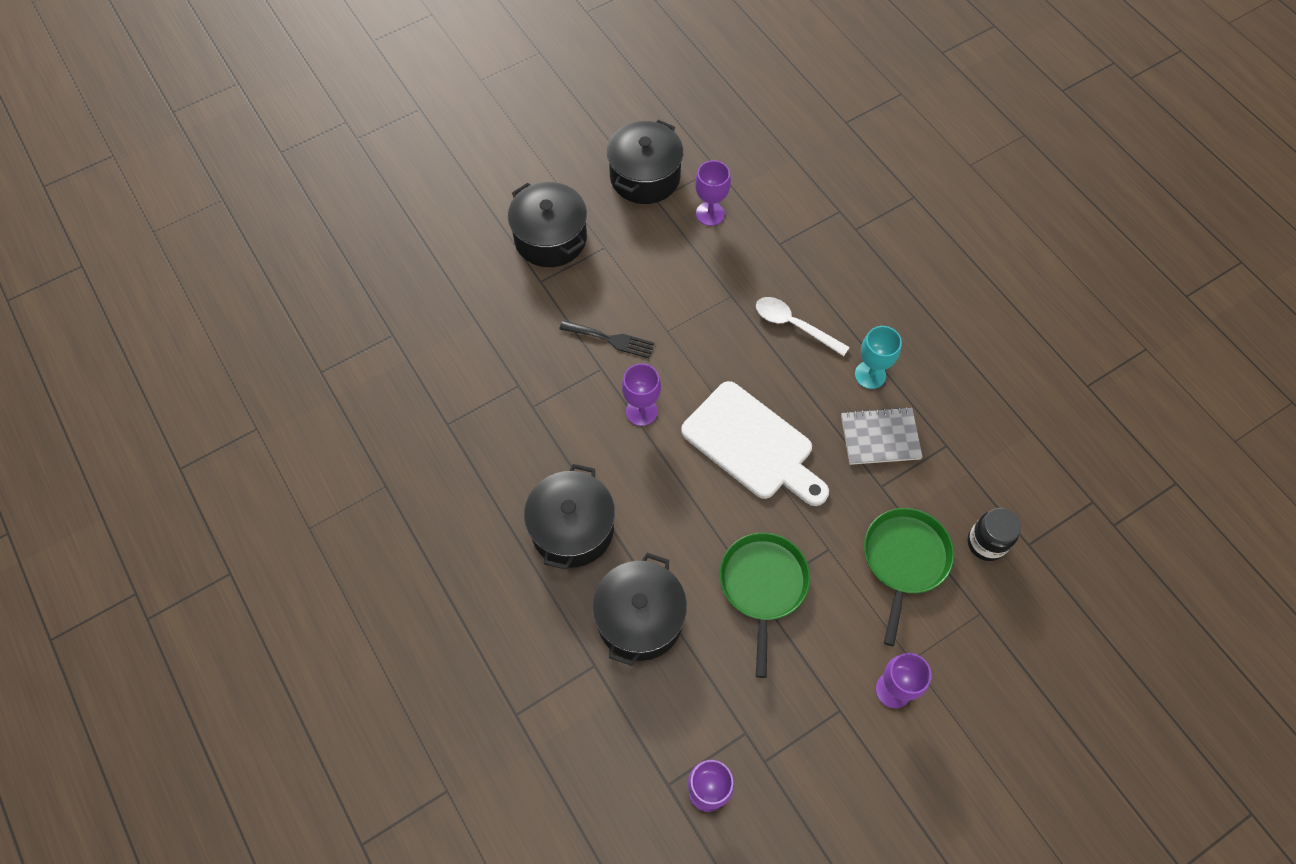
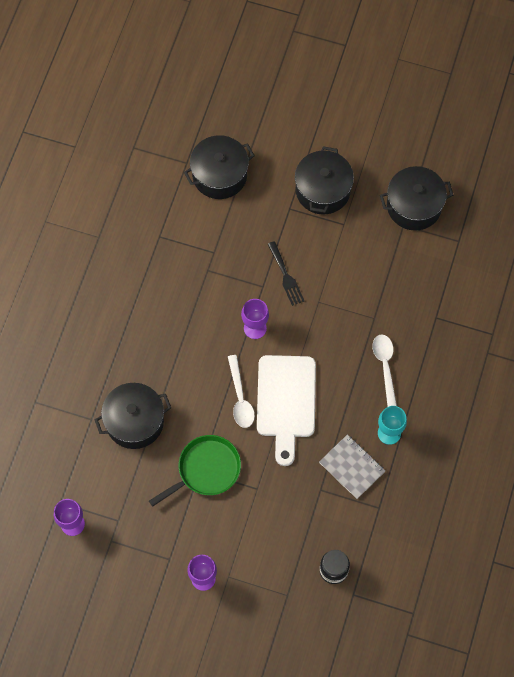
camera: 50 degrees right, 5 degrees up
black pot [524,464,615,570] -> black pot moved to [184,135,255,199]
purple goblet [695,160,731,226] -> none
green pan [864,508,954,646] -> none
none -> white spoon [228,355,255,428]

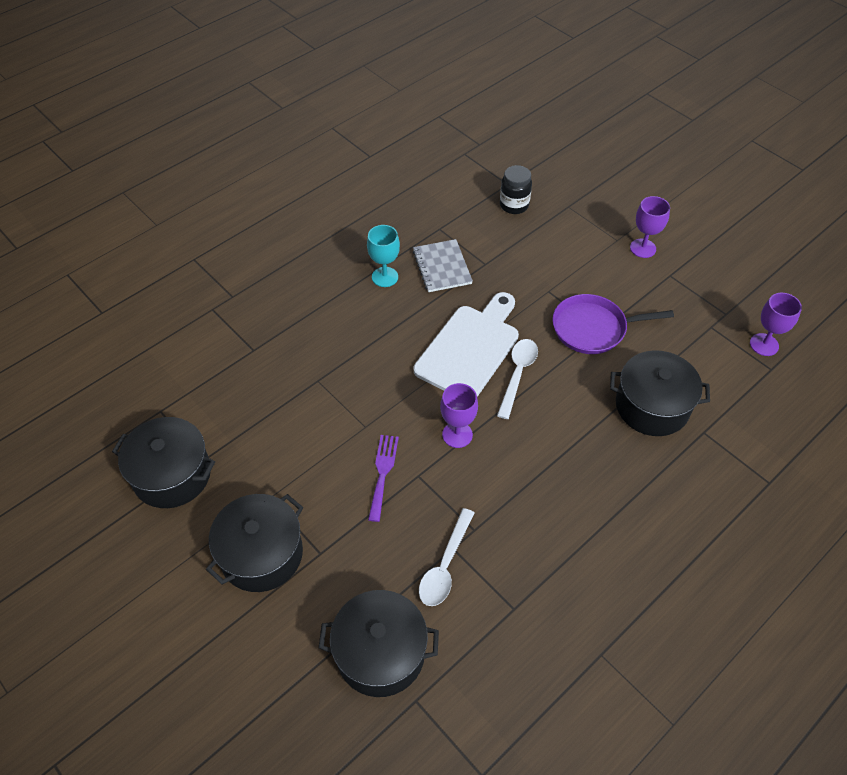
camera: 150 degrees left, 15 degrees down
green pan [149,435,241,507] -> purple pan [552,294,674,354]
black fork [268,241,305,306] -> purple fork [368,435,399,522]
white spoon [372,335,397,407] -> white spoon moved to [419,508,475,606]

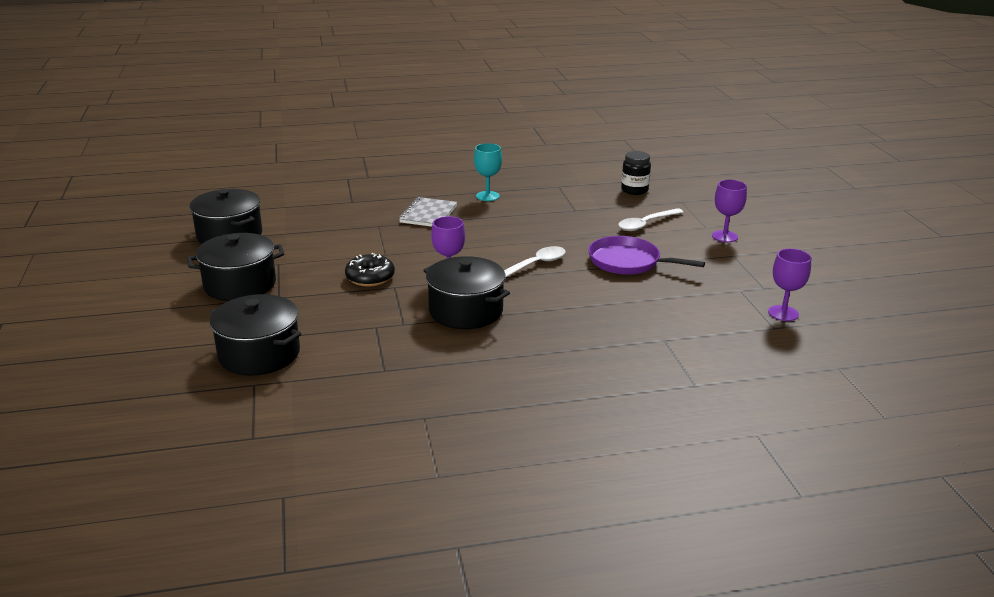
camera: 30 degrees right, 25 degrees down
purple fork [368,435,399,522] -> black donut [345,253,395,286]
grey notebook [413,239,473,292] -> grey notebook moved to [399,197,457,227]
white cutting board [414,292,519,397] -> none
white spoon [419,508,475,606] -> white spoon moved to [618,208,683,231]
black pot [610,350,710,436] -> black pot moved to [423,256,510,329]

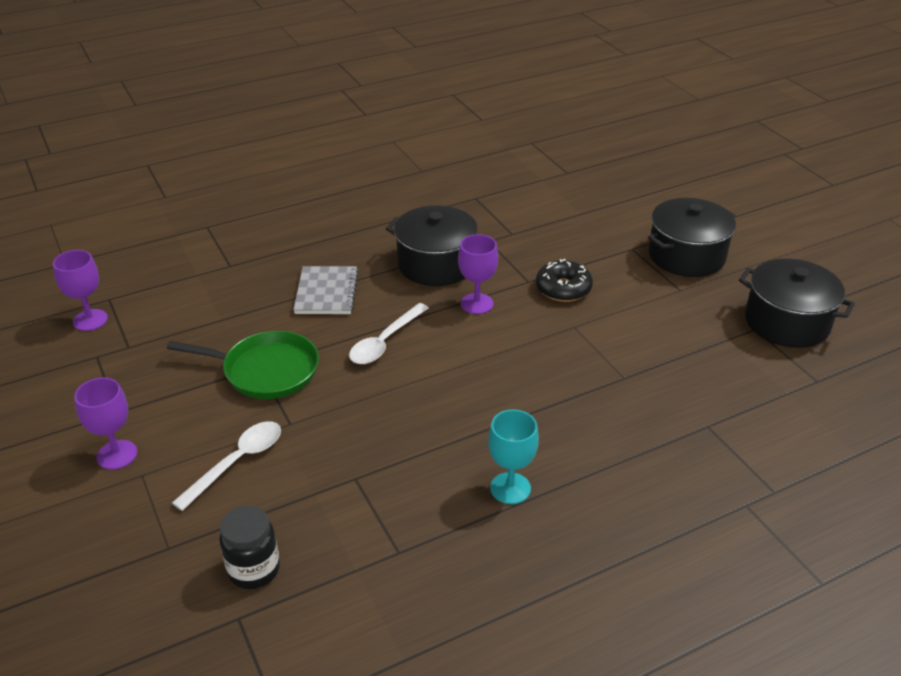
camera: 165 degrees right, 10 degrees up
black pot [210,294,301,376] -> none
grey notebook [399,197,457,227] -> grey notebook moved to [293,266,359,314]
purple pan [588,236,705,275] -> green pan [167,331,319,399]

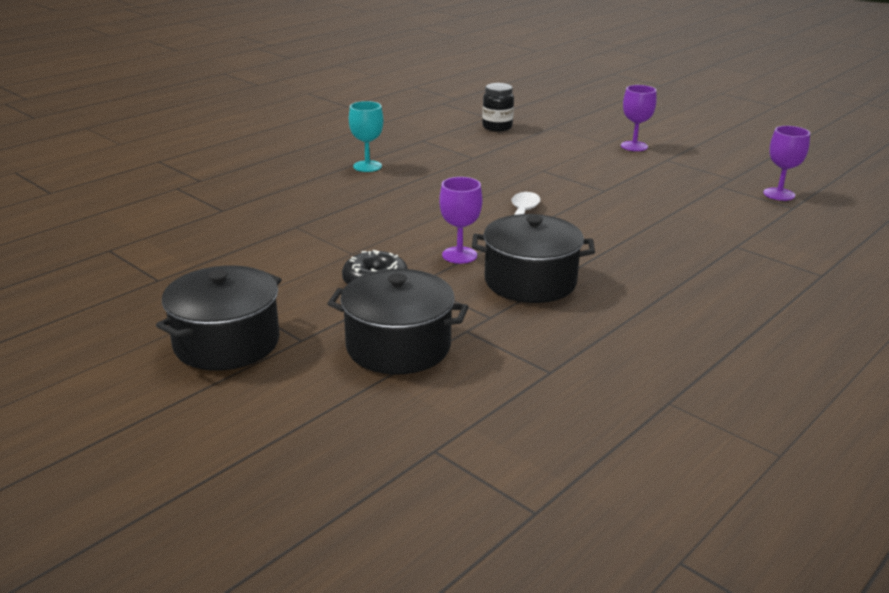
camera: 160 degrees right, 10 degrees down
green pan [167,331,319,399] -> none
white spoon [172,421,281,511] -> none
grey notebook [293,266,359,314] -> none
black pot [739,259,855,348] -> black pot moved to [327,269,468,375]

